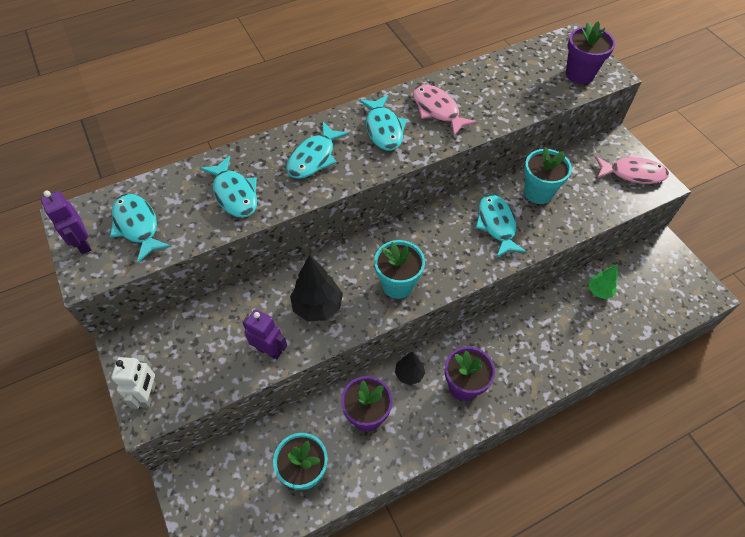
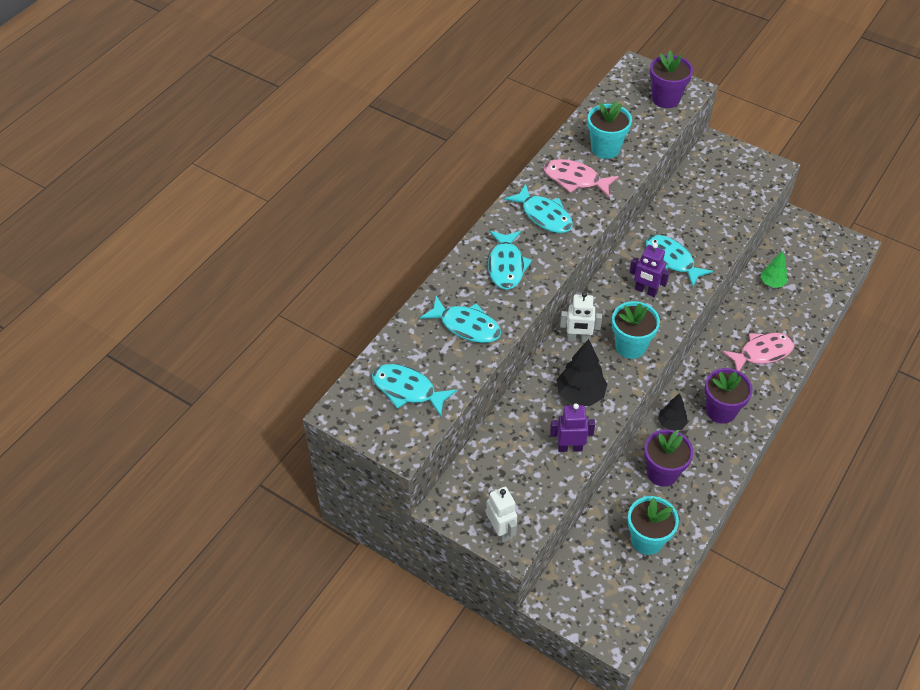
camera: 30 degrees left, 5 degrees down
purple robot [41,191,91,254] -> purple robot moved to [629,243,670,297]
turquoise flower pot [524,147,572,204] -> turquoise flower pot moved to [588,101,632,159]
pink fish [595,153,669,184] -> pink fish moved to [722,333,795,371]
none -> white robot [560,292,602,342]

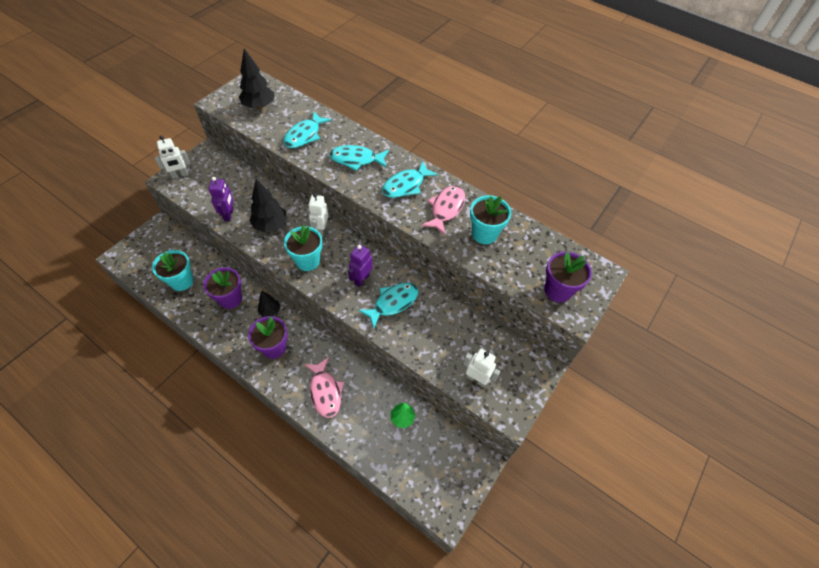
camera: 90 degrees right, 5 degrees up
turquoise fish [372,364,457,416] -> black tree [239,48,274,109]
none -> white robot [463,349,500,387]

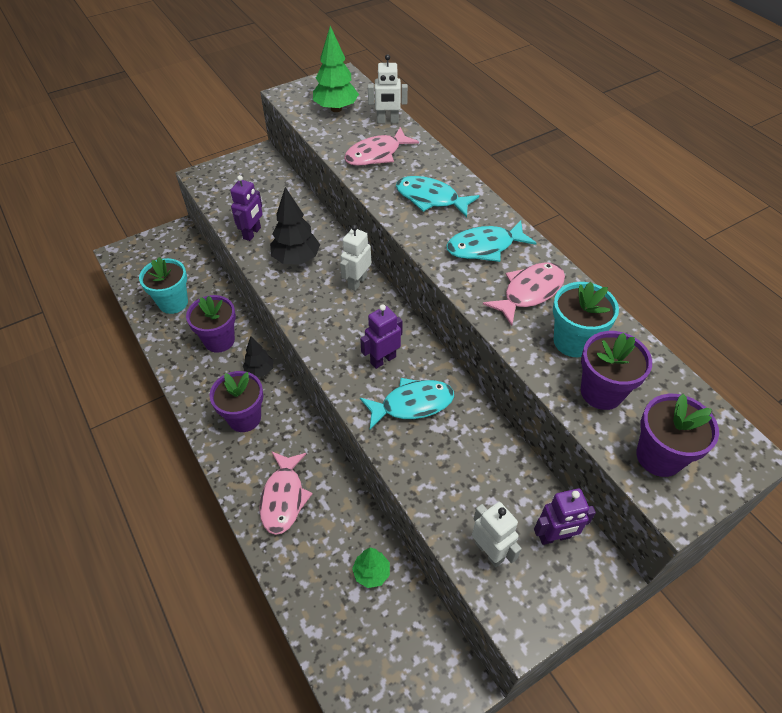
camera: 25 degrees right, 5 degrees down
white robot [155,135,190,179] -> white robot moved to [368,54,408,123]
black tree [239,48,274,109] -> green tree [313,26,359,112]
turquoise fish [283,111,332,148] -> pink fish [344,127,419,166]
turquoise flower pot [284,225,323,271] -> none
none -> purple robot [534,488,596,545]
none -> purple flower pot [581,331,652,410]

